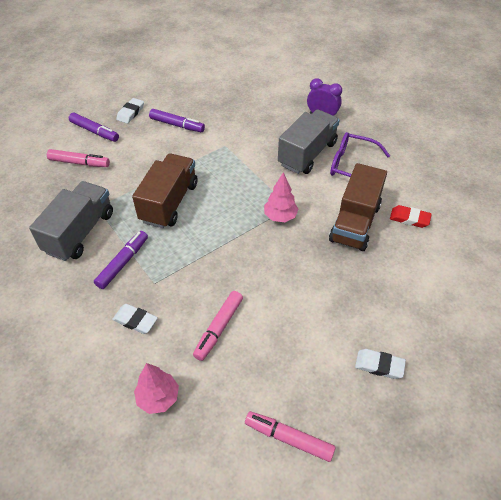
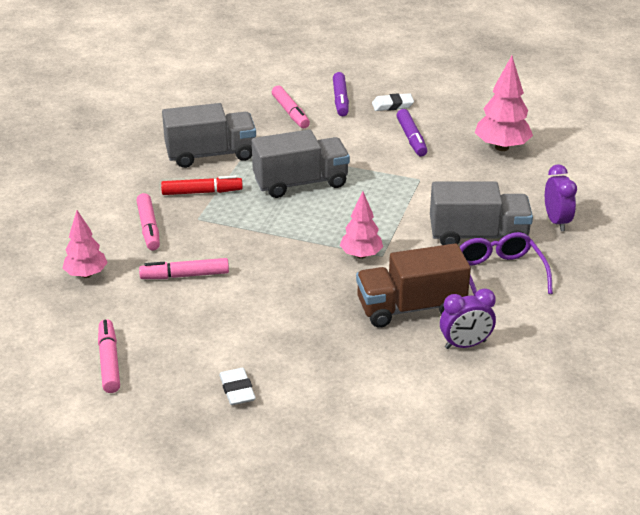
camera: 55 degrees right, 15 degrees down
purple marker [94,231,148,289] -> red marker [161,176,243,195]
white eraser [112,304,158,334] -> pink marker [136,193,160,250]
brown truck [132,154,197,228] -> grey truck [252,129,350,198]
red eraser [390,205,432,228] -> purple clock [440,289,496,349]
none -> pink tree [475,56,533,151]

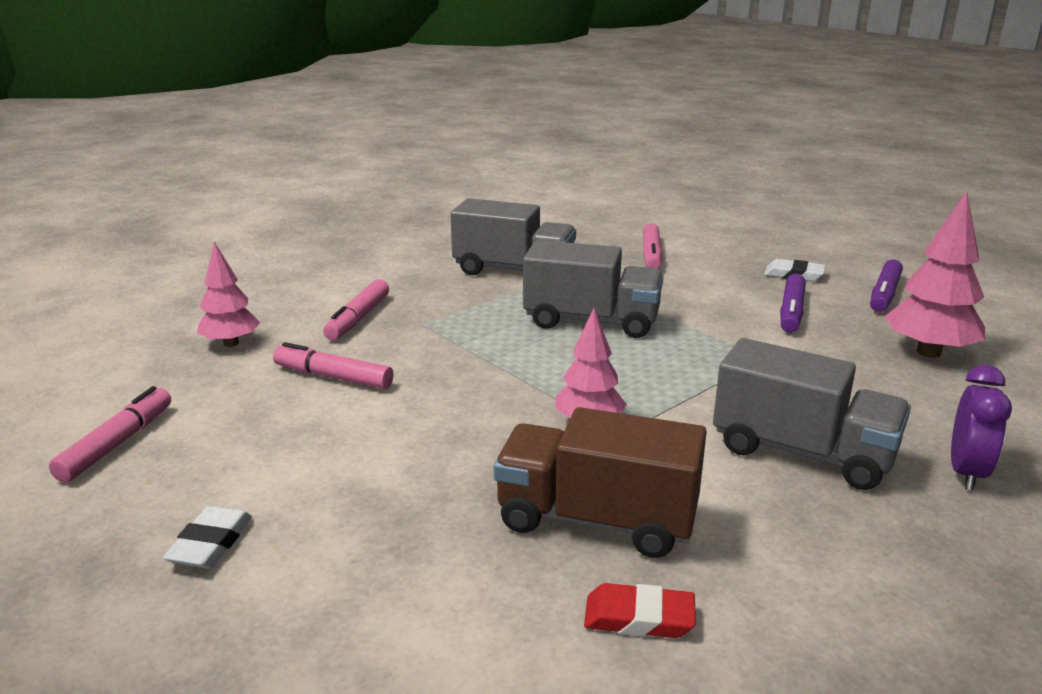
camera: 30 degrees right, 10 degrees down
red marker [161,176,243,195] -> none
purple marker [333,72,349,116] -> purple marker moved to [870,259,903,312]
purple clock [440,289,496,349] -> red eraser [584,583,696,638]
purple glasses [460,232,553,296] -> none

